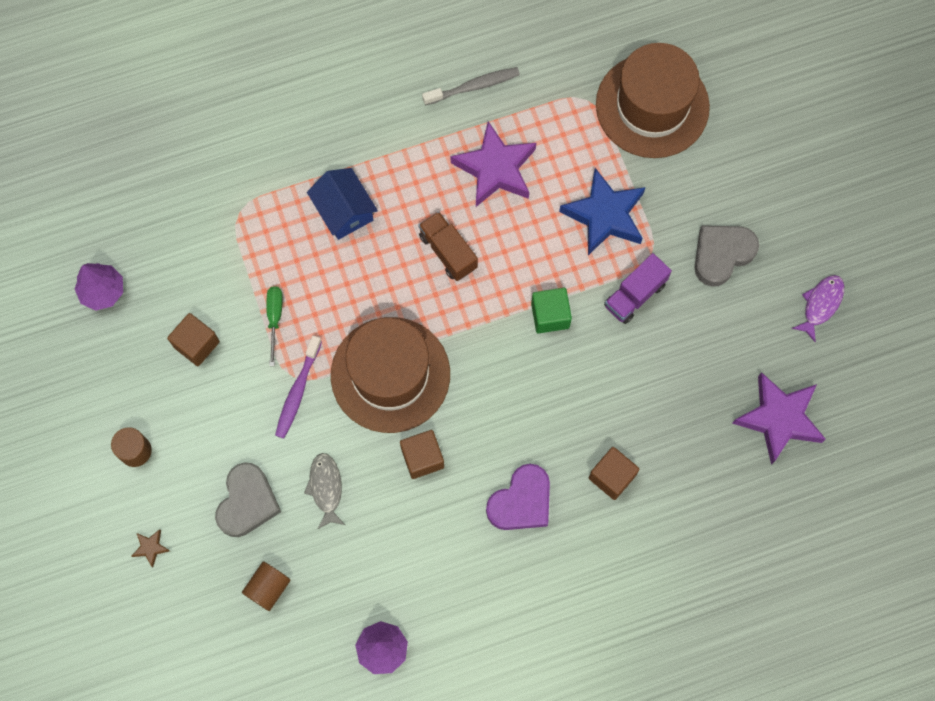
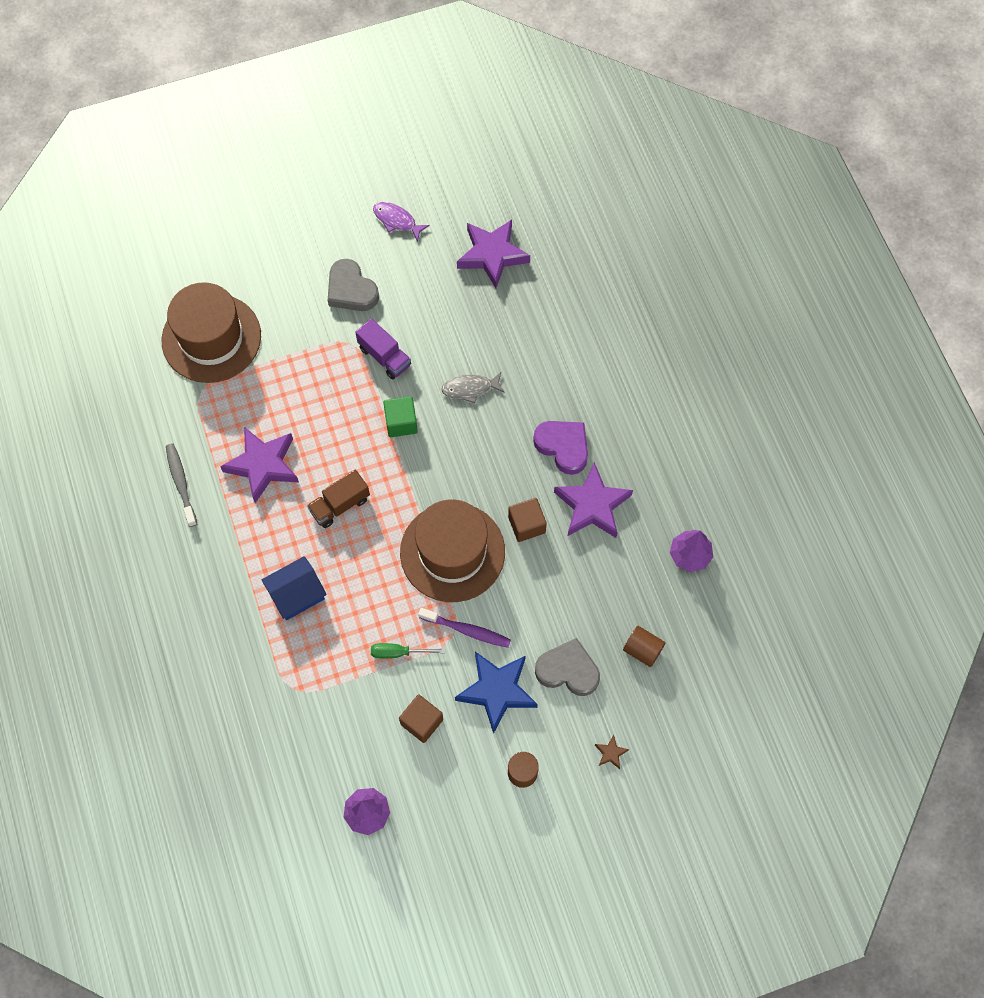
camera: 90 degrees left, 5 degrees down
grey fish [304,453,345,529] -> grey fish moved to [441,372,505,403]
blue star [559,168,646,255] -> blue star moved to [455,652,538,734]
brown cube [589,447,640,500] -> none
none -> purple star [554,462,633,538]

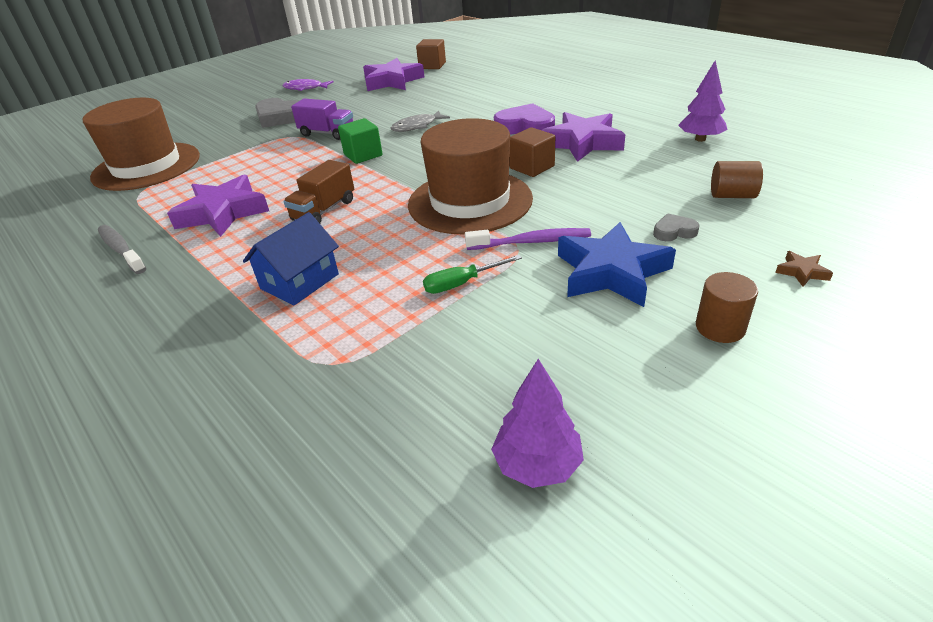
camera: 20 degrees left, 30 degrees down
brown cube [399,695,443,743] -> brown cube moved to [416,39,446,69]
grey heart [535,638,600,696] -> grey heart [653,213,700,241], size x0.52

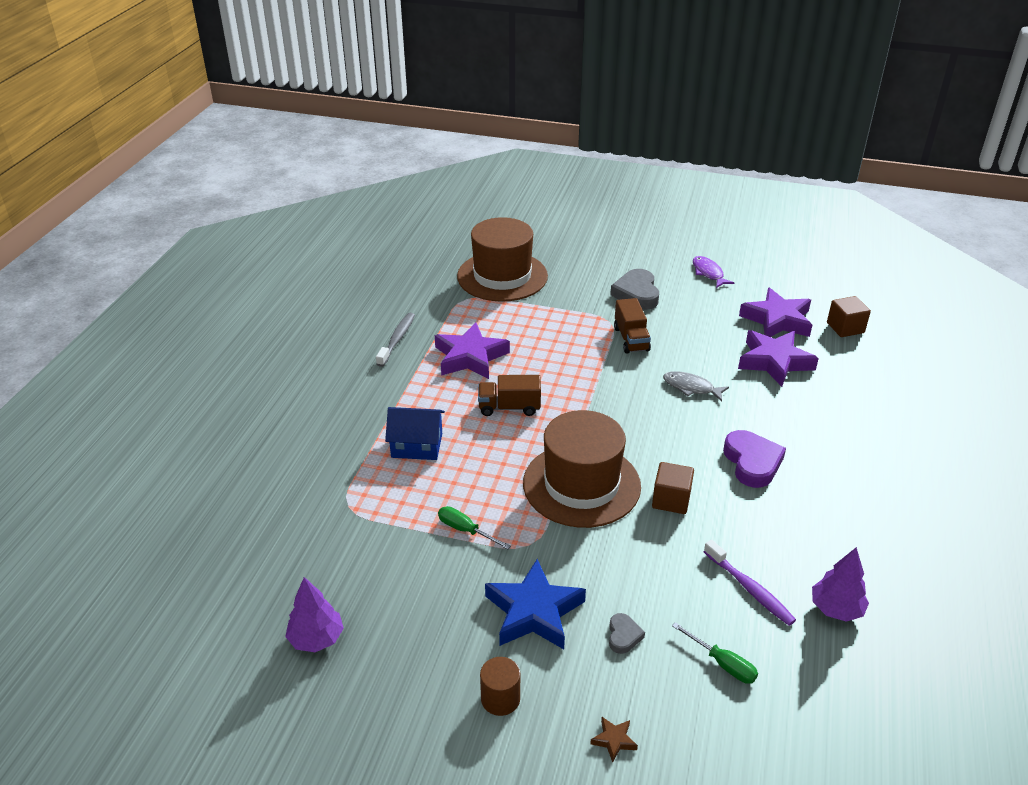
camera: 55 degrees right, 0 degrees up
purple truck [291,98,353,140] -> brown truck [614,298,651,353]
green cube [338,118,383,164] -> none
purple toothbrush [465,228,591,250] -> purple toothbrush moved to [704,540,796,626]
purple star [542,112,626,162] -> purple star moved to [738,330,819,387]
grey heart [653,213,700,241] -> grey heart turned 45 degrees clockwise [609,613,645,654]
brown cylinder [711,161,763,198] -> green screwdriver [672,622,758,684]

